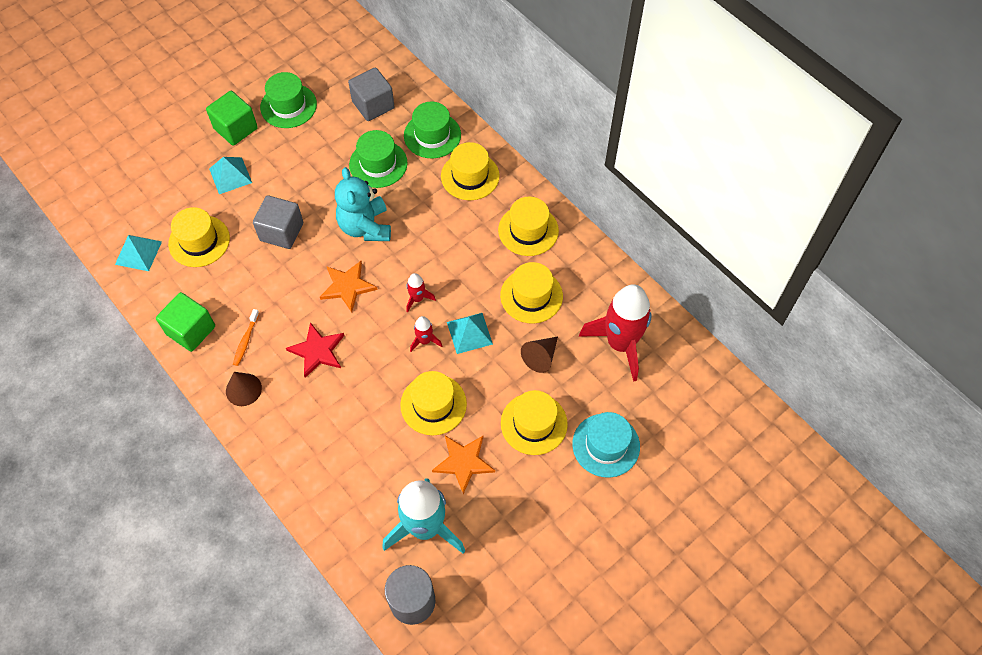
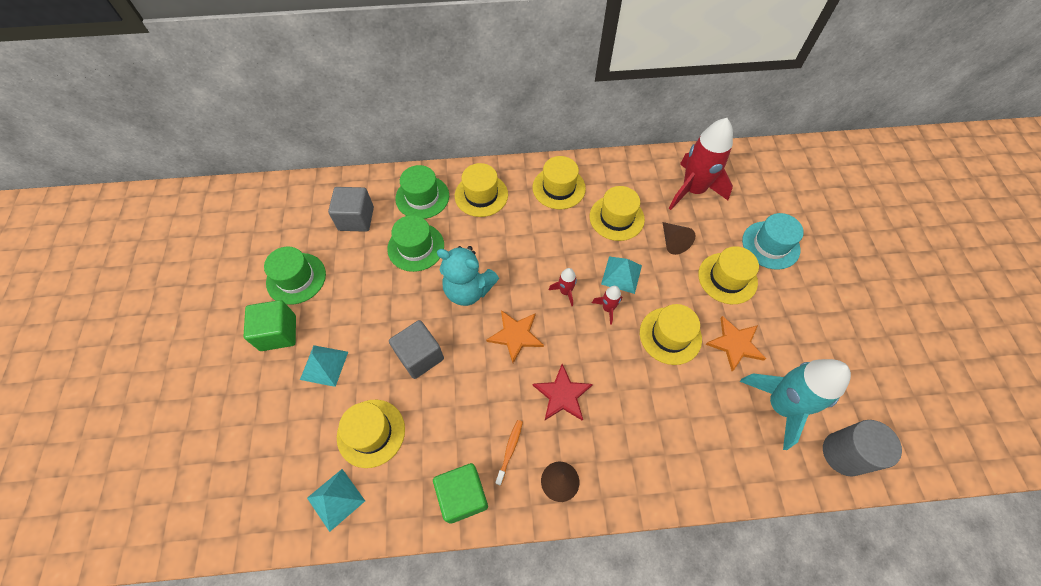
camera: 55 degrees left, 0 degrees up
orange toothbrush [233,309,259,366] -> orange toothbrush turned 120 degrees counterclockwise [495,420,523,485]

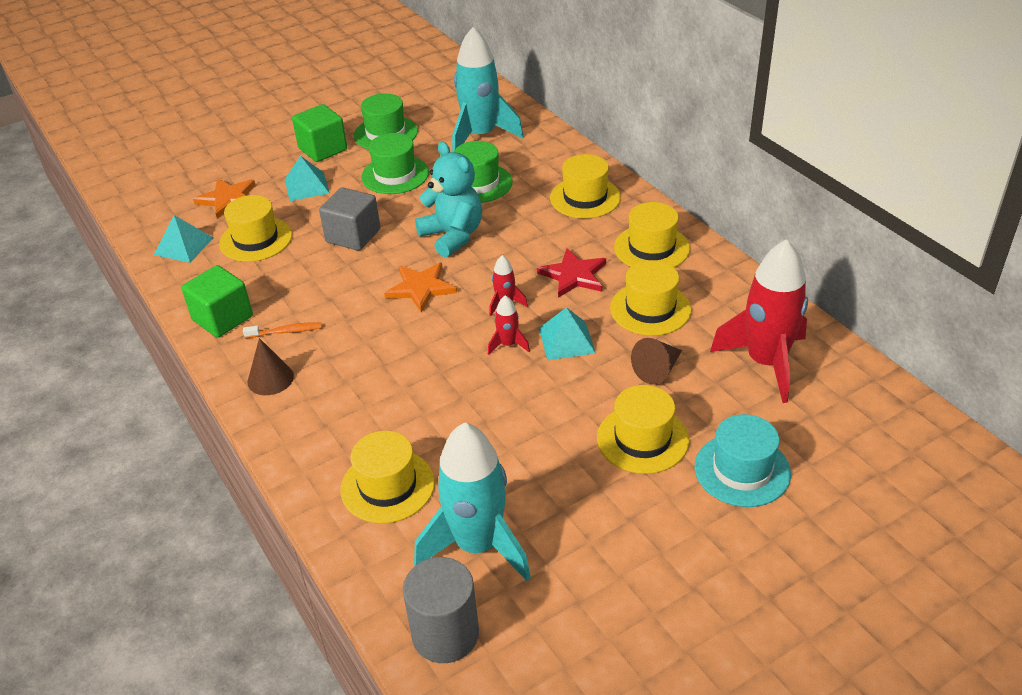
camera: 65 degrees right, 20 degrees down
grey cube [328,187,374,232] -> turquoise rocket [452,27,524,152]
green hat [395,165,449,219] -> green hat moved to [361,133,429,194]
turquoise teddy bear [437,246,499,306] -> turquoise teddy bear turned 150 degrees clockwise [415,142,482,257]
red star [533,364,593,421] -> red star moved to [537,248,606,298]
yellow hat [640,304,702,365] -> yellow hat moved to [340,431,435,523]
orange star [705,316,766,371] -> orange star moved to [193,178,255,219]

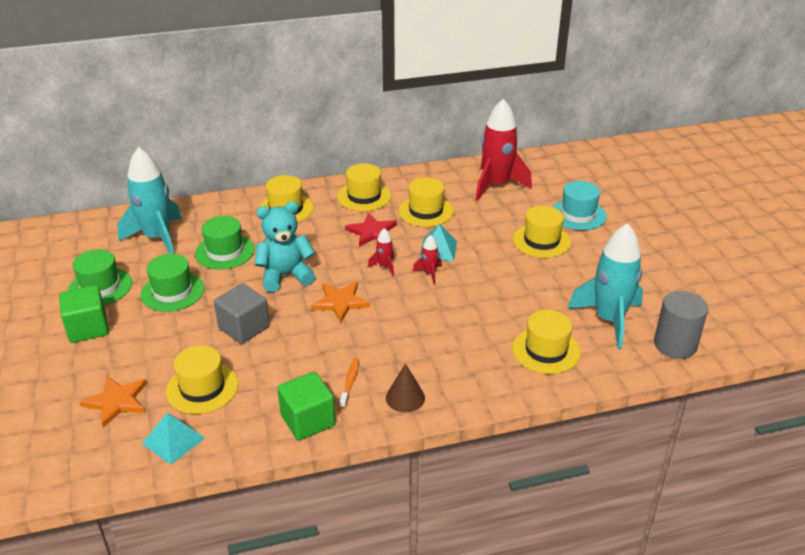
camera: 75 degrees left, 5 degrees down
turquoise pyramid [285,156,330,201] -> none
brown cone [631,338,682,385] -> none

